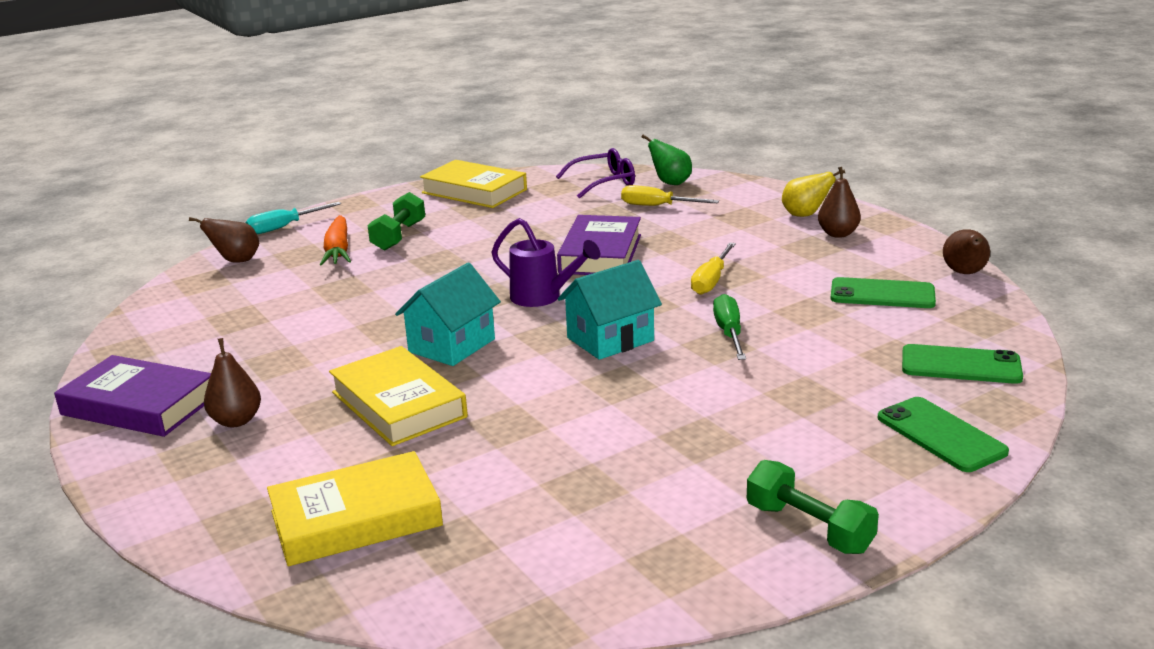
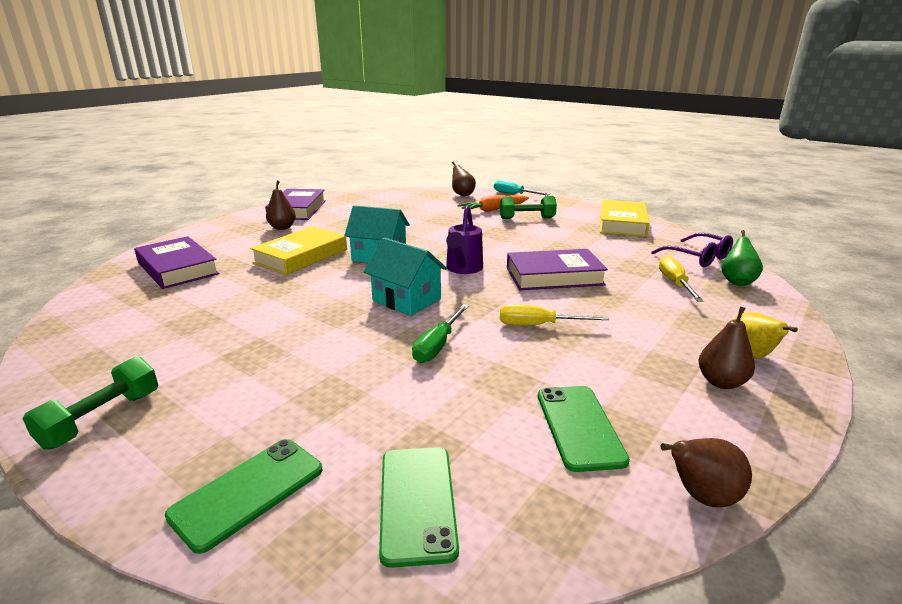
camera: 70 degrees right, 0 degrees up
yellow book [267,451,443,566] -> purple book [134,236,219,289]
green screwdriver [713,294,746,360] -> green screwdriver turned 135 degrees clockwise [412,304,469,363]

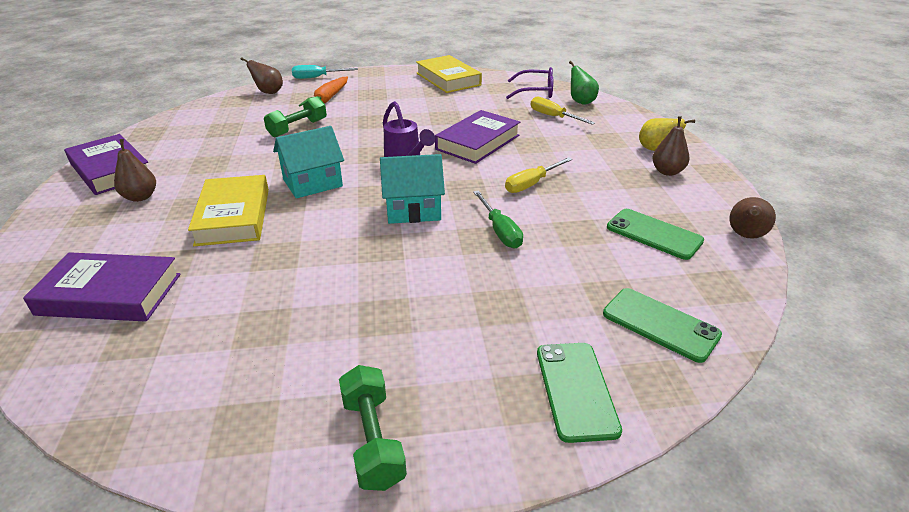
camera: 45 degrees left, 10 degrees up
green dumbbell [500,196,557,219] -> green dumbbell moved to [264,96,327,137]

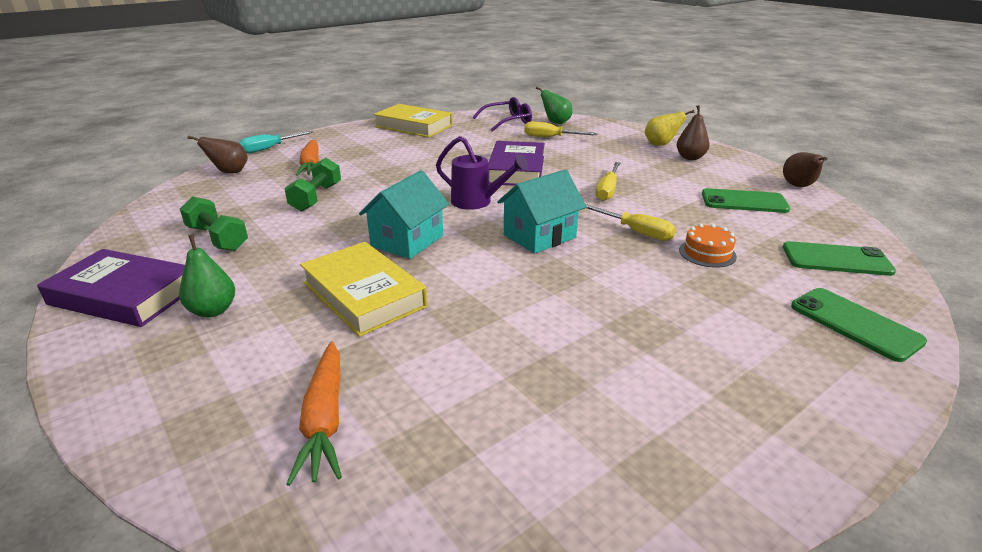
camera: 30 degrees left, 5 degrees down
purple book [23,252,181,321] -> orange carrot [286,342,342,486]
brown pear [114,139,156,202] -> green pear [179,234,235,318]
green dumbbell [339,365,407,491] -> green dumbbell moved to [180,196,248,251]
green screwdriver [473,190,523,248] -> yellow screwdriver [585,204,676,241]
none -> orange cake [679,224,737,268]

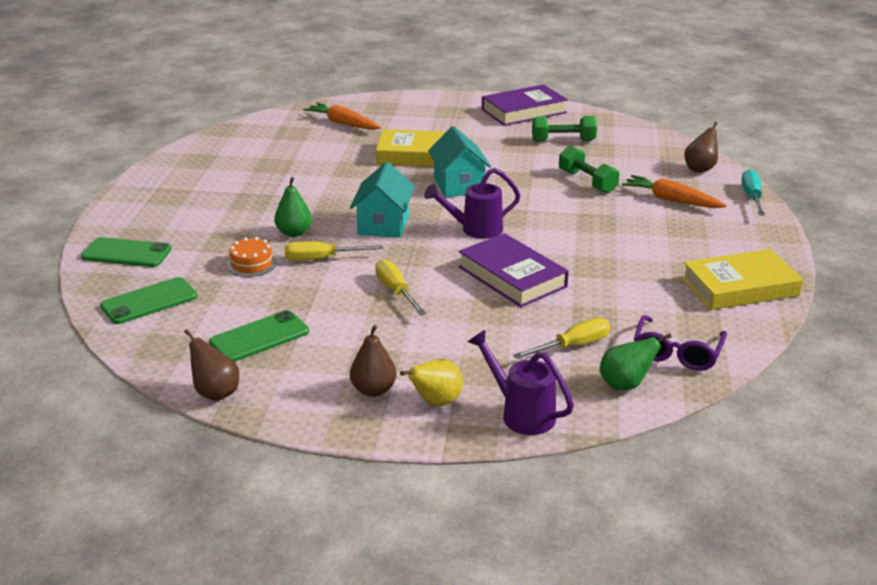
camera: 135 degrees right, 0 degrees up
green pear [179,234,235,318] -> green pear moved to [274,177,312,237]
none -> purple watering can [468,330,574,435]

